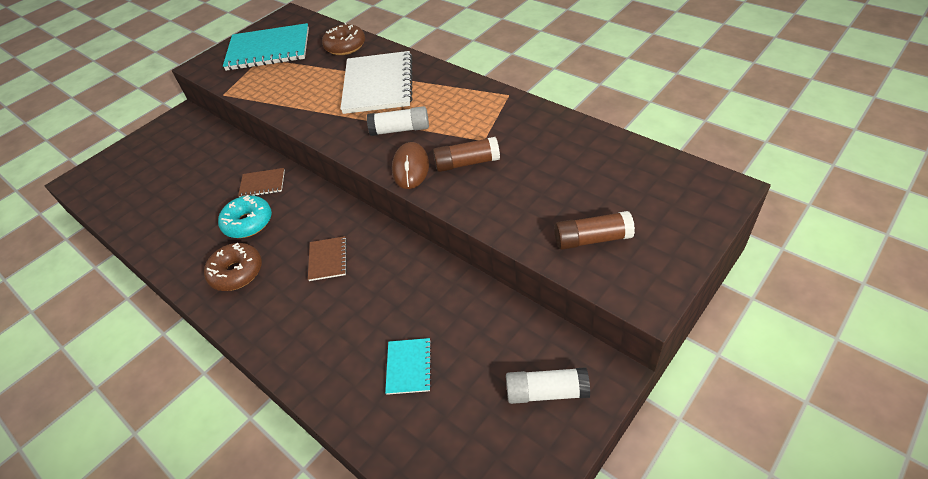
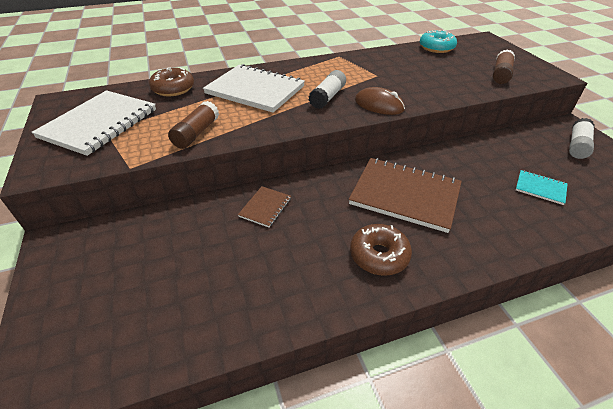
camera: 65 degrees left, 5 degrees down
turquoise donut [218,195,272,238] -> turquoise donut moved to [420,30,457,53]
turquoise notebook [223,23,309,71] -> white notebook [31,90,156,156]
brown notebook [308,236,347,281] -> brown notebook [349,158,462,233], size x2.14
brown glue stick [433,137,500,172] -> brown glue stick moved to [168,101,219,149]

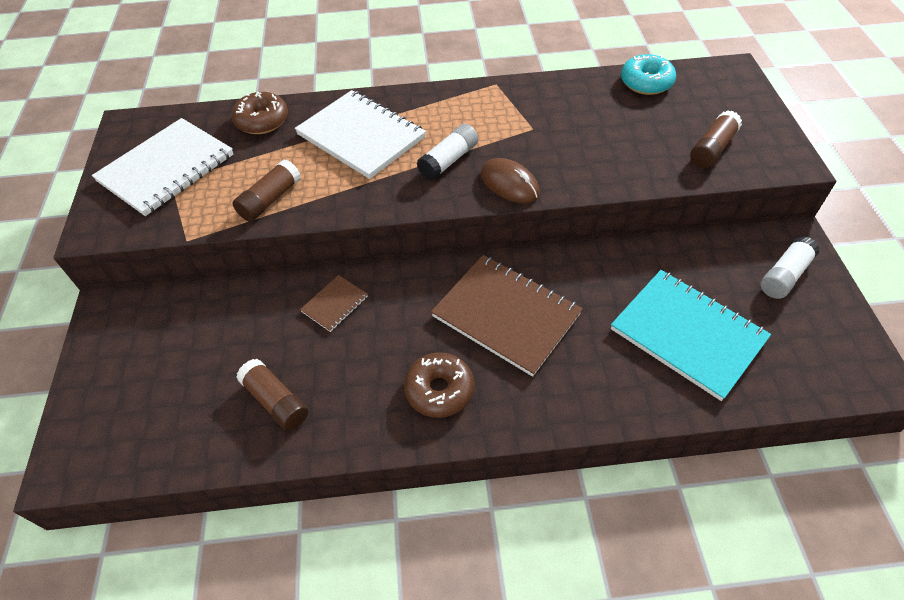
camera: 15 degrees right, 10 degrees up
turquoise notebook [516,170,568,205] -> turquoise notebook [611,270,771,401], size x2.14
none -> brown glue stick [236,359,308,431]

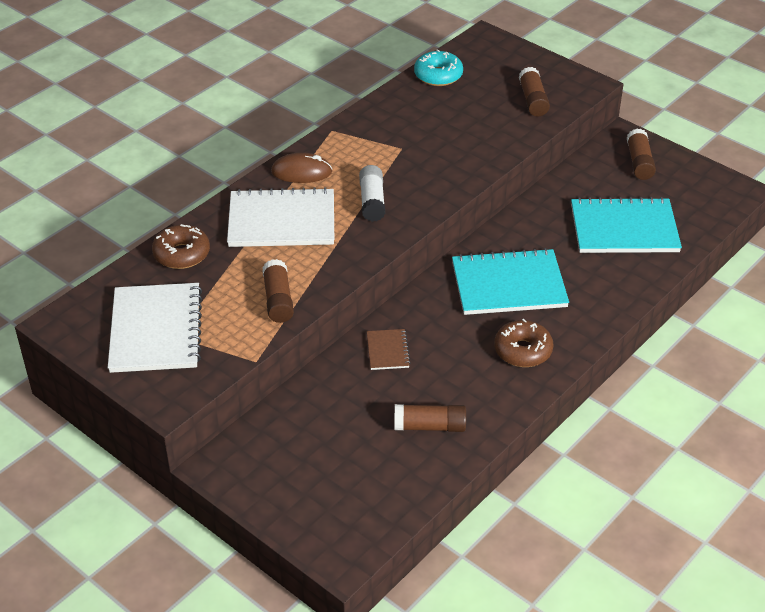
camera: 45 degrees left, 10 degrees down
brown notebook [431,255,583,377] -> turquoise notebook [452,248,569,315]
brown mouse [481,158,540,203] -> brown mouse moved to [271,153,332,183]
white glue stick [760,236,820,299] -> brown glue stick [627,129,656,180]

